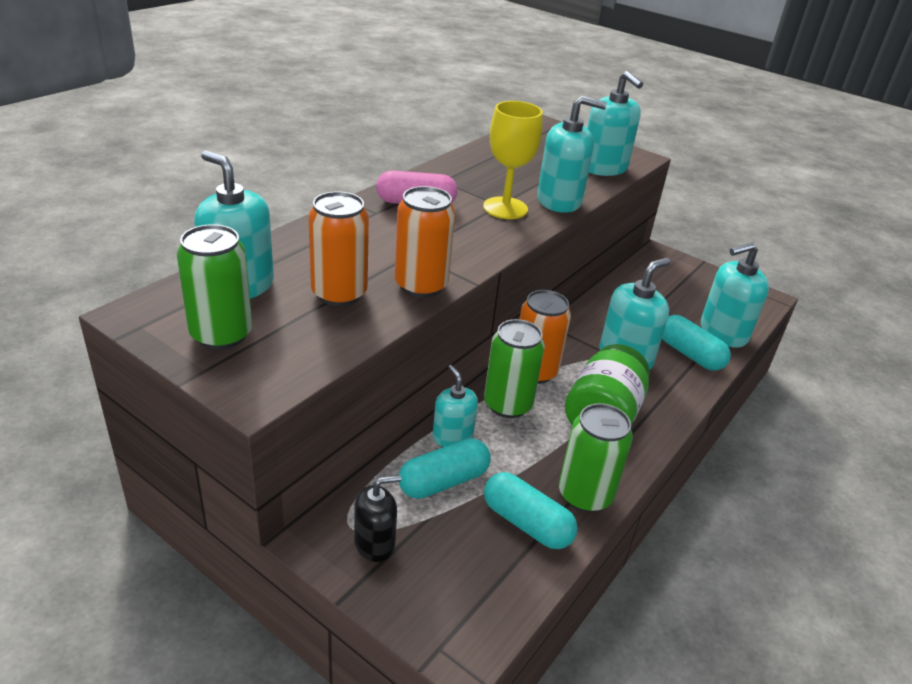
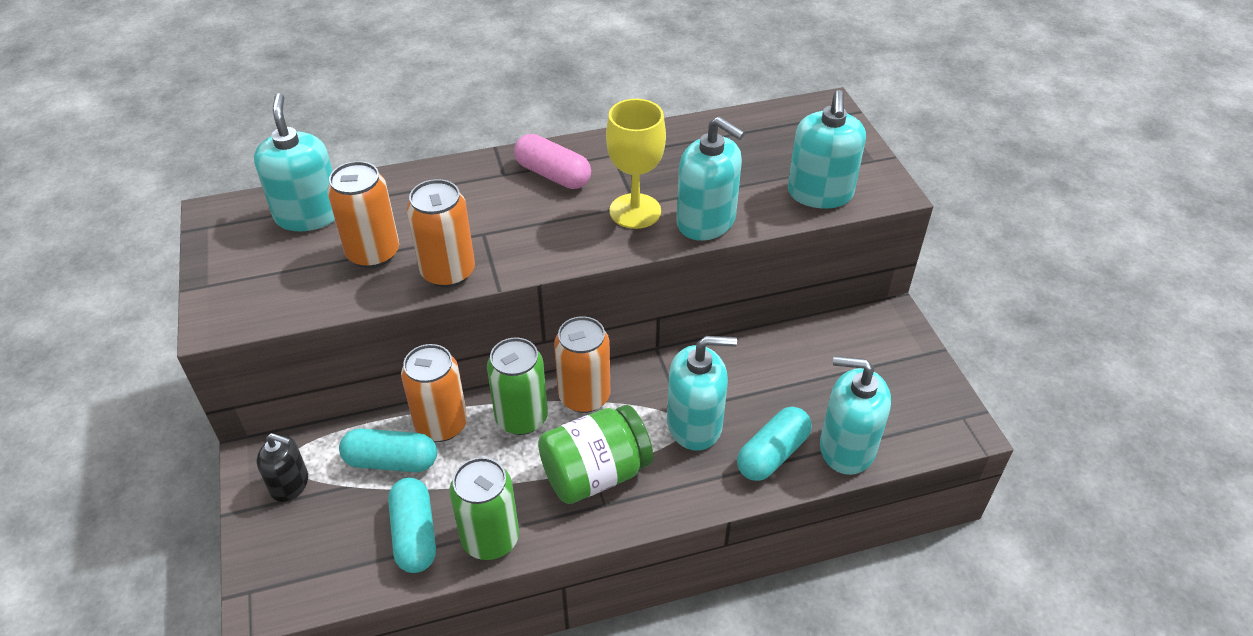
camera: 40 degrees right, 10 degrees up
green can [177,224,252,350] -> none
turquoise soap dispenser [433,365,478,447] -> orange can [401,344,467,442]
turquoise capsule [662,315,731,371] -> turquoise capsule turned 45 degrees clockwise [737,407,812,481]

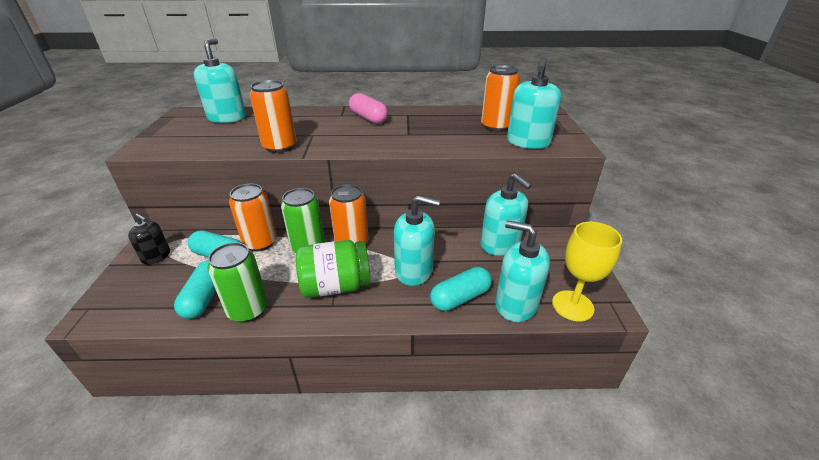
camera: 15 degrees right, 10 degrees down
orange can [327,161,399,268] -> orange can moved to [481,65,520,132]
yellow goblet [606,99,666,229] -> yellow goblet moved to [552,222,622,322]
turquoise soap dispenser [676,116,745,241] -> turquoise soap dispenser moved to [481,173,532,256]

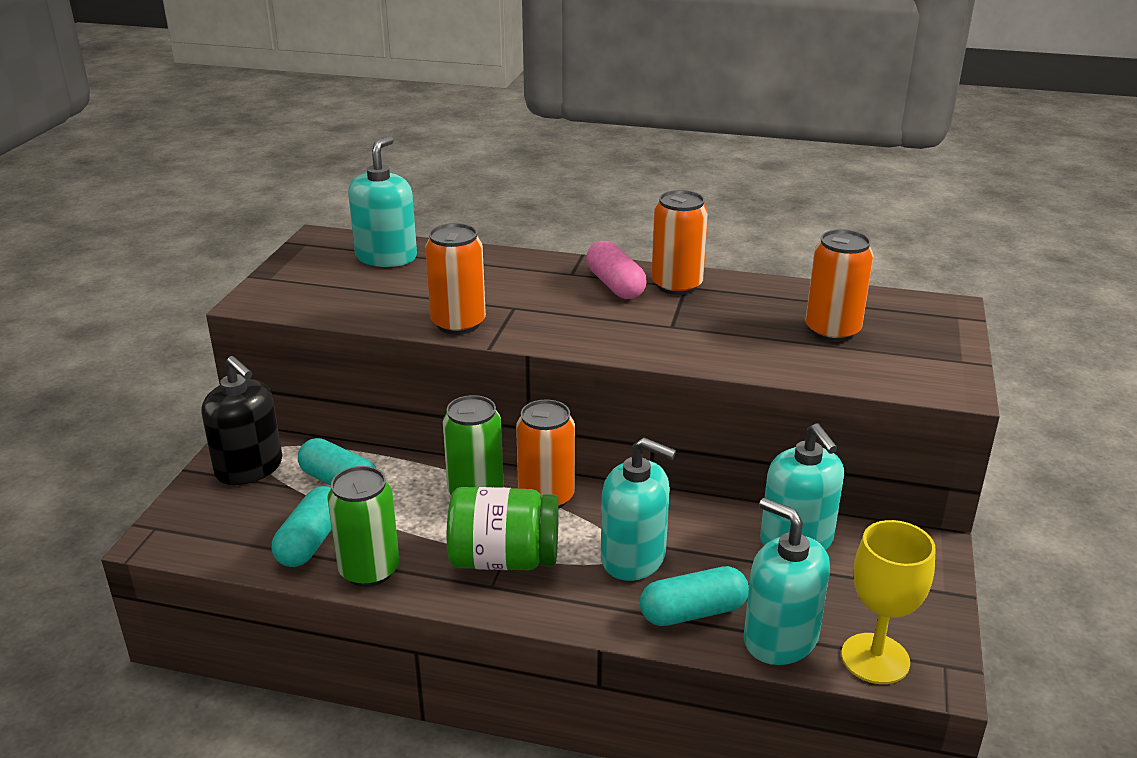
camera: 15 degrees right, 5 degrees down
black soap dispenser [128,213,170,265] -> black soap dispenser [201,356,282,485], size x1.61
orange can [229,184,277,251] -> orange can moved to [651,190,708,295]
turquoise soap dispenser [507,57,561,149] -> none

